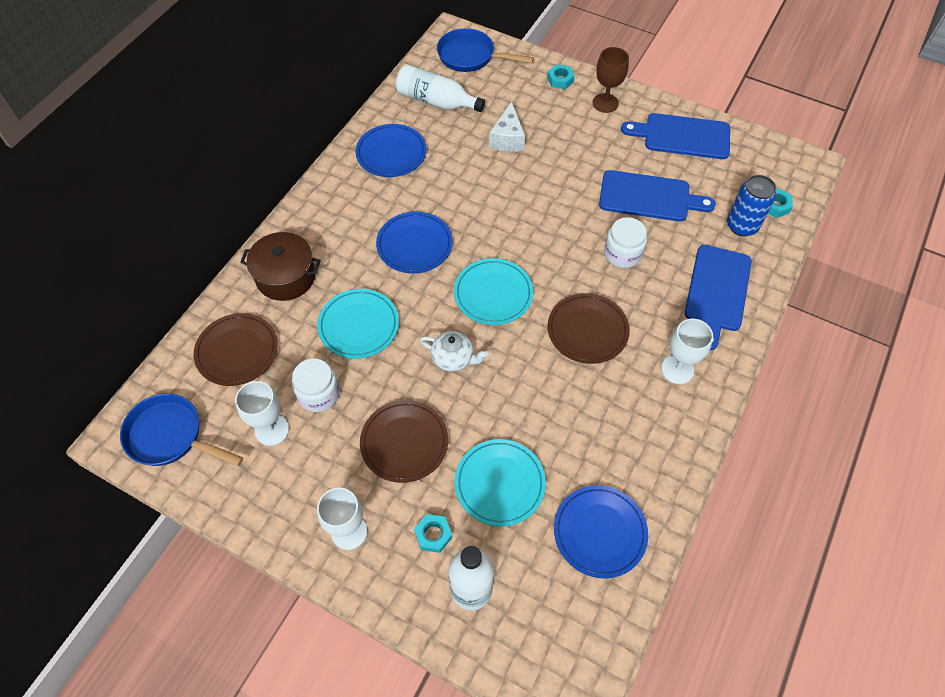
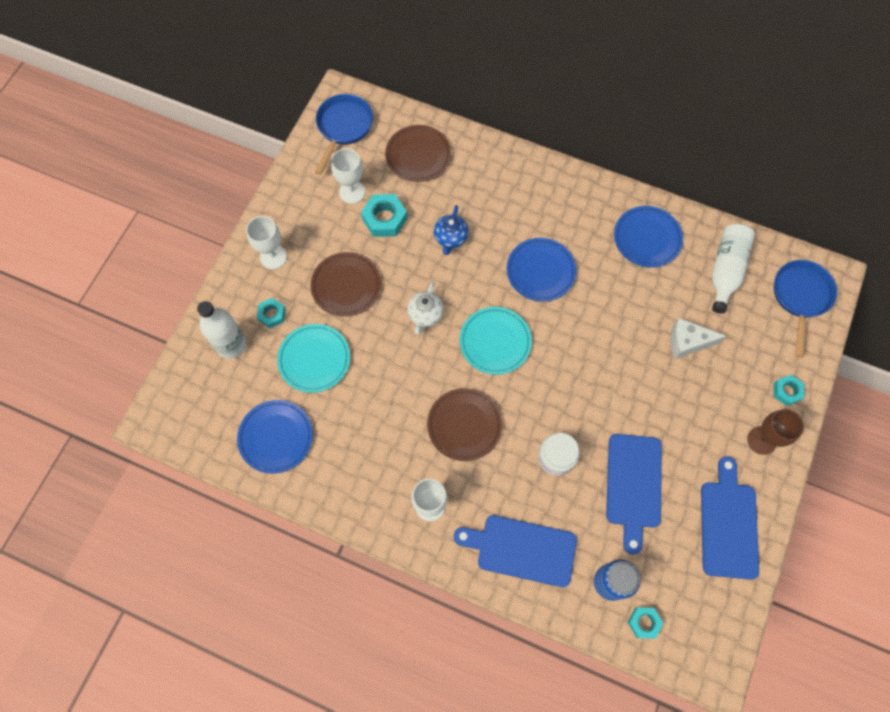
camera: 85 degrees right, 10 degrees up
brown pot [240,232,321,301] -> none
white jar [292,359,340,412] -> turquoise nut [361,194,407,237]
turquoise plate [317,289,399,359] -> blue teapot [434,205,469,255]

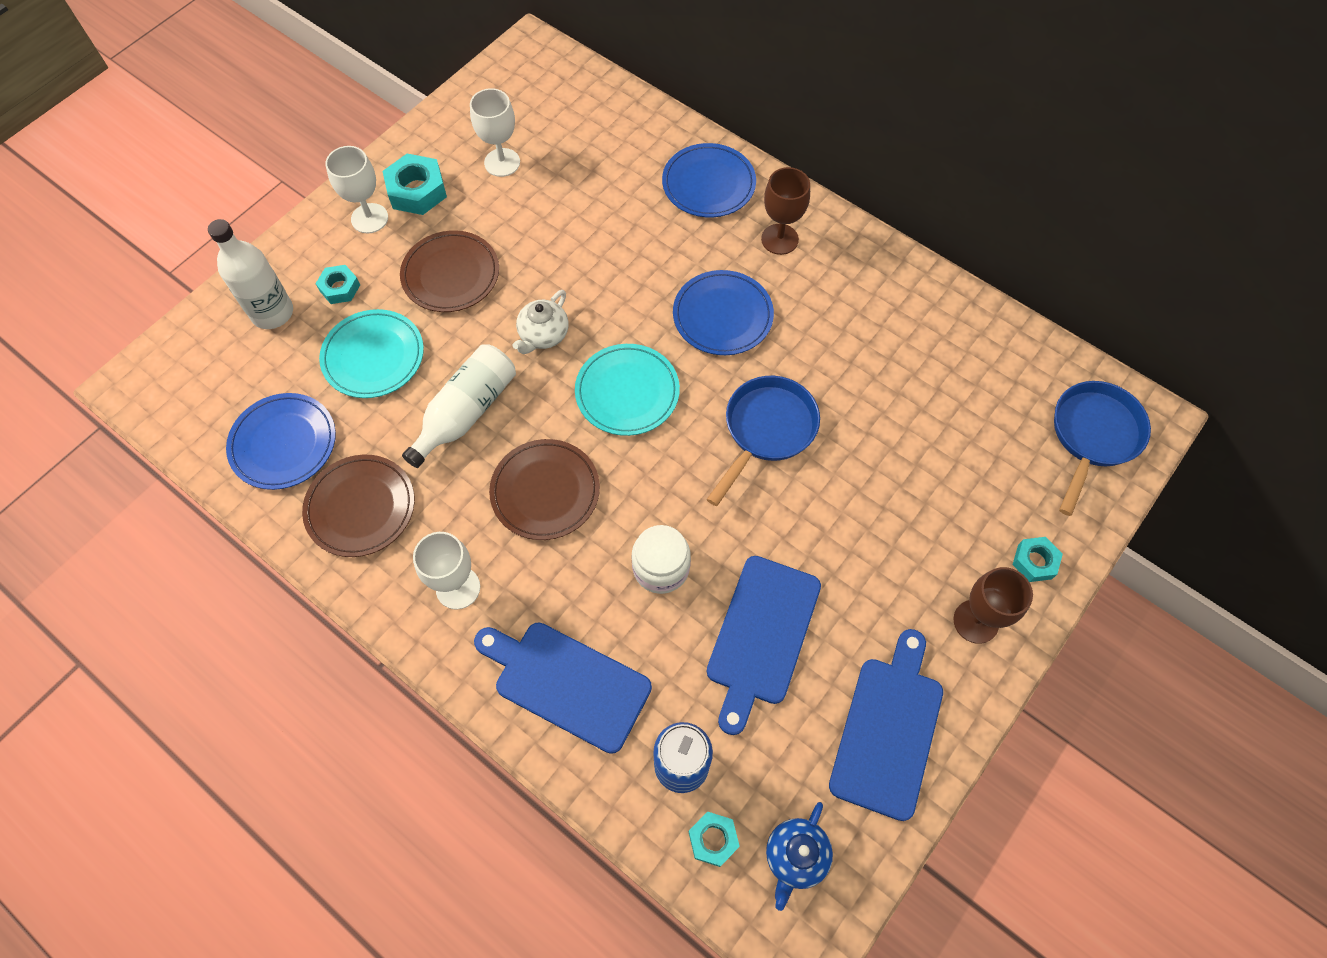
camera: 15 degrees right, 5 degrees down
blue pan [315,94,373,175] -> blue pan moved to [706,376,820,506]
turquoise nut [361,194,407,237] -> turquoise nut moved to [383,154,447,215]
brown plate [385,125,451,182] -> brown plate moved to [302,455,415,557]
blue teapot [434,205,469,255] -> blue teapot moved to [766,802,833,911]
blue plate [614,206,683,268] -> blue plate moved to [662,143,756,217]
white cheese [670,318,726,359] -> none
white bottle [712,223,755,314] -> white bottle moved to [402,344,516,468]
none -> brown goblet [761,167,810,255]

